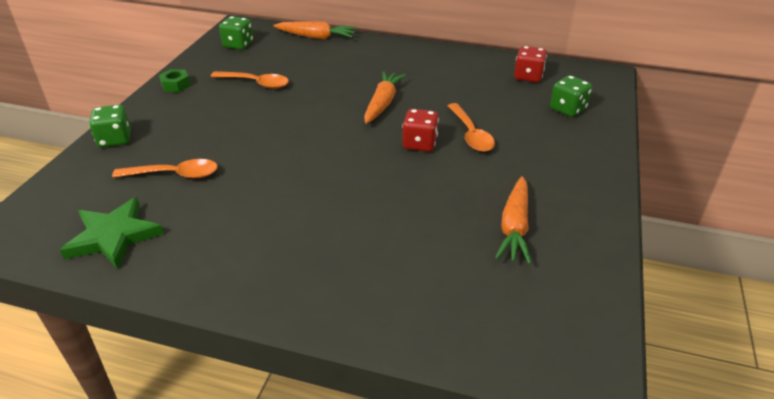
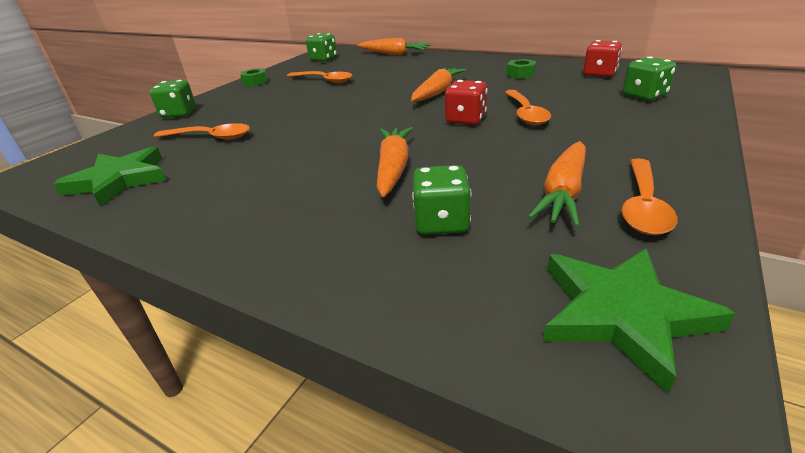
camera: 15 degrees right, 5 degrees down
none -> orange carrot [377,127,413,197]
none -> green dice [412,165,471,235]
none -> green nut [506,59,537,79]
none -> green star [543,248,736,394]
none -> orange spoon [621,158,678,235]

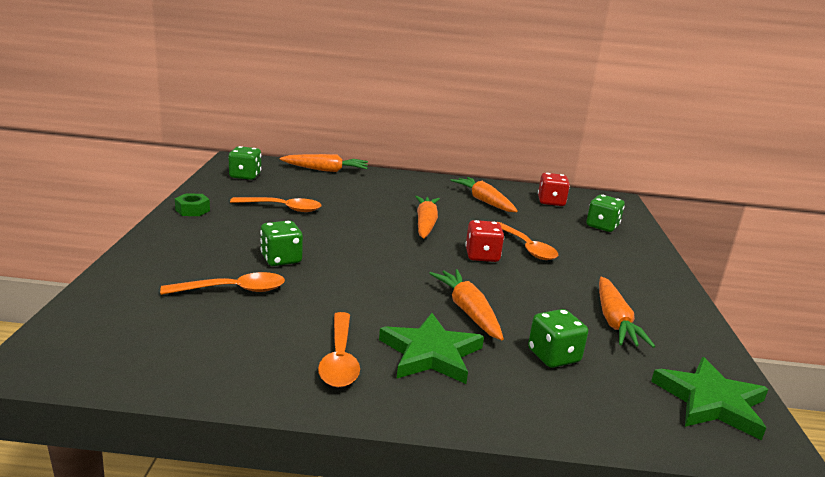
camera: 30 degrees left, 10 degrees down
green star [53,146,166,206] -> green star moved to [379,313,484,384]
green dice [150,80,196,118] -> green dice moved to [260,221,303,266]
green nut [506,59,537,79] -> orange carrot [450,177,518,212]
orange spoon [621,158,678,235] -> orange spoon moved to [318,312,360,388]

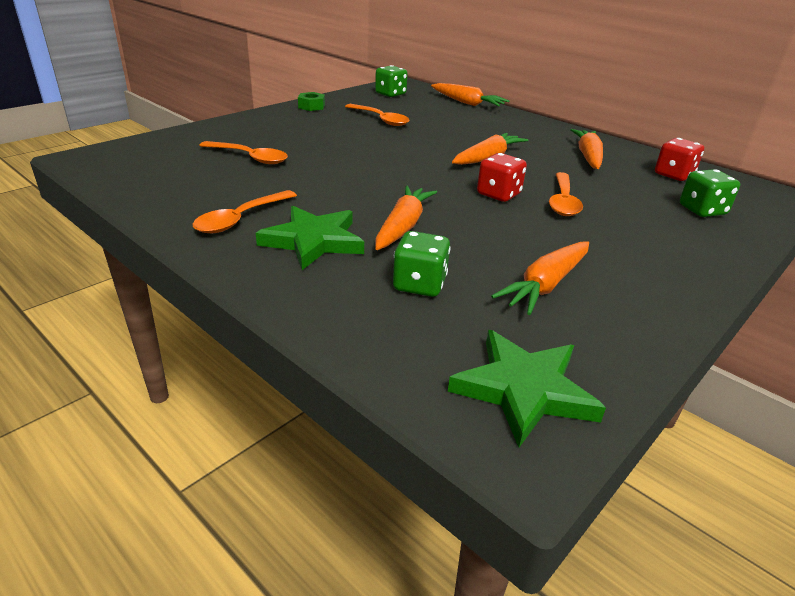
camera: 40 degrees right, 10 degrees up
green dice [260,221,303,266] -> none

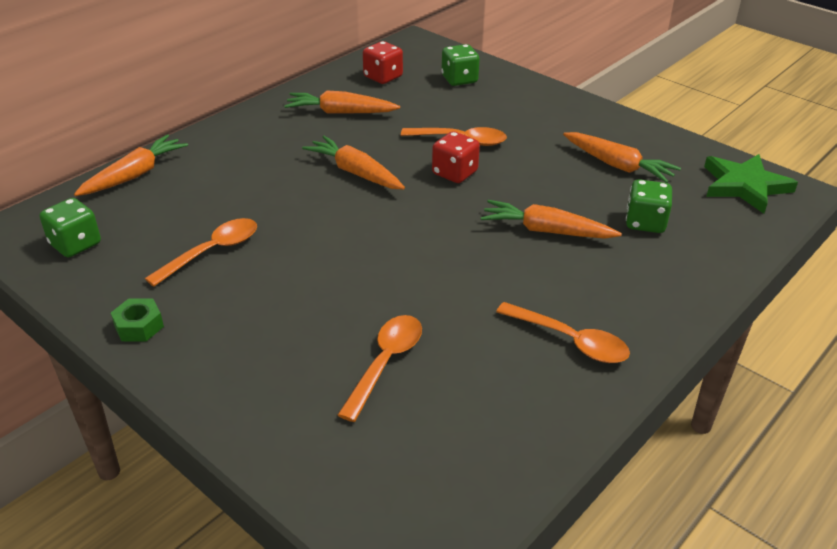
camera: 90 degrees left, 5 degrees up
green star [256,206,364,270] -> none

